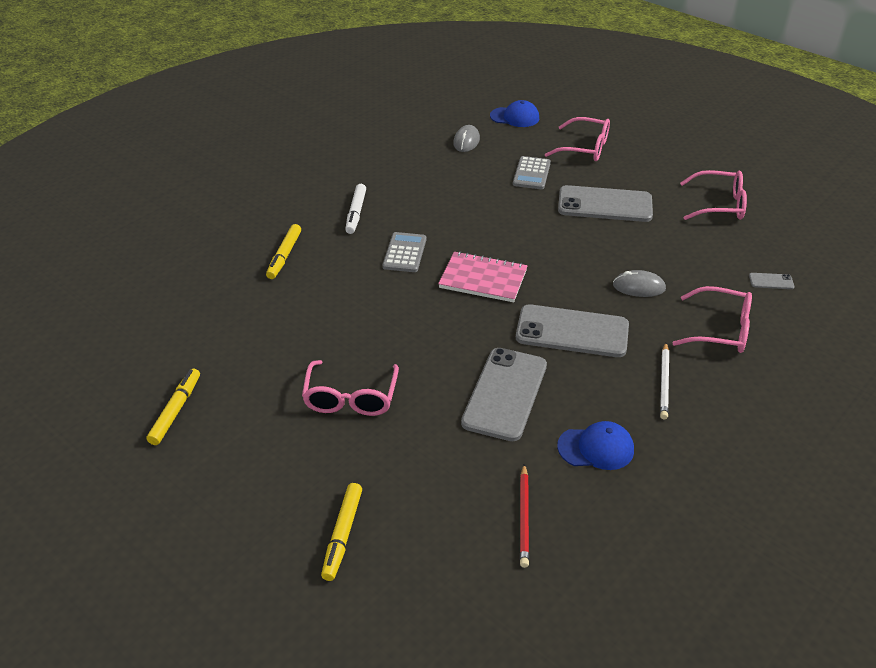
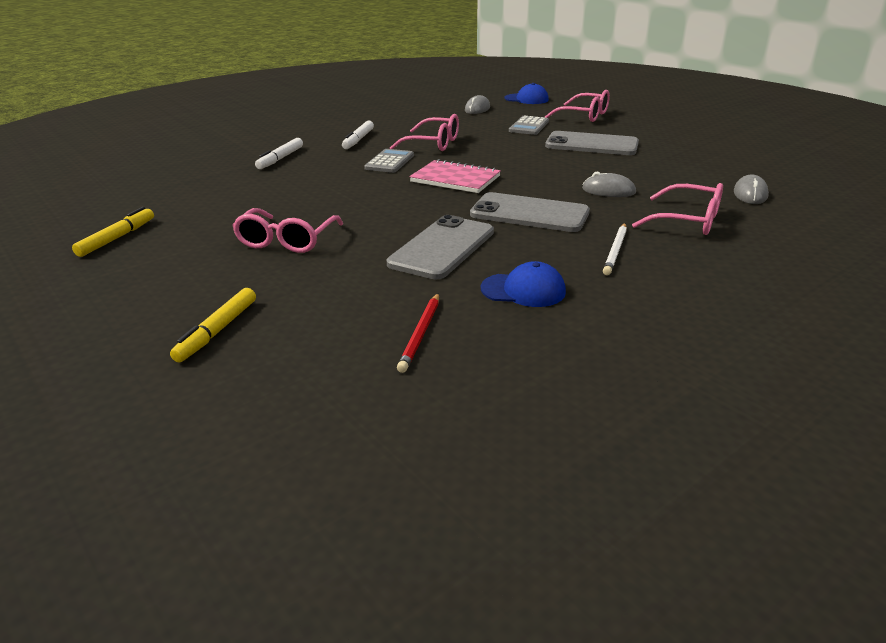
camera: 10 degrees right, 10 degrees down
yellow marker [266,224,301,279] -> white marker [255,138,303,169]
pink glasses [680,170,747,220] -> pink glasses moved to [390,114,459,151]
grey phone [749,273,795,289] -> grey mouse [734,174,769,204]

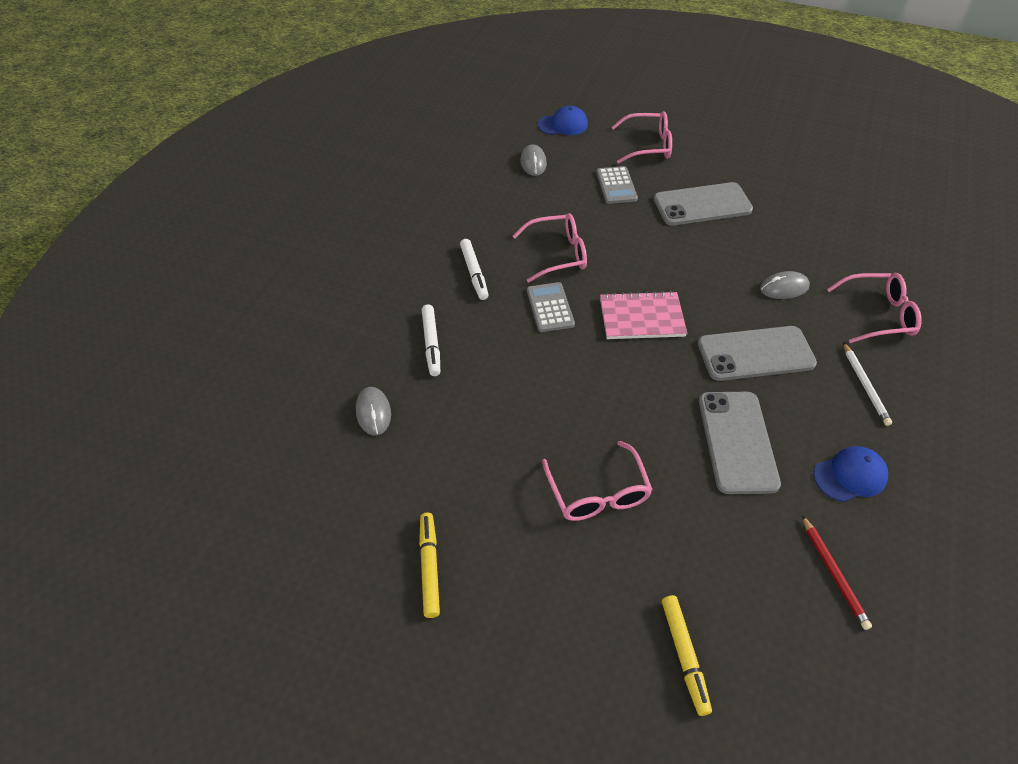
camera: 30 degrees left, 20 degrees up
grey mouse [734,174,769,204] -> grey mouse moved to [356,387,391,435]

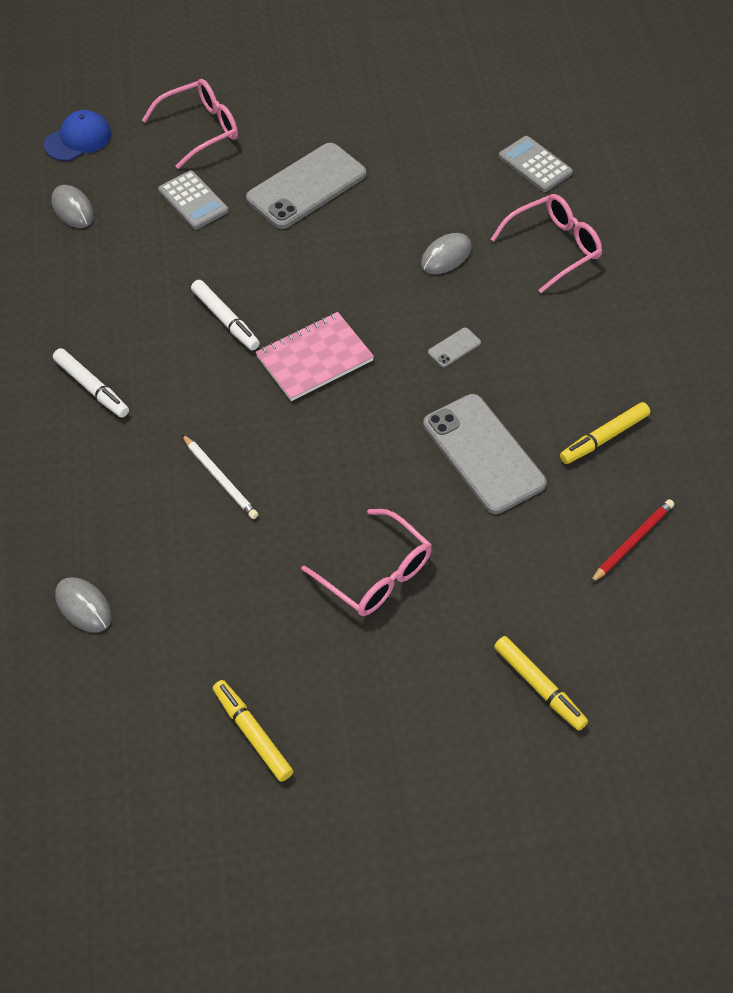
camera: 30 degrees left, 5 degrees up
white marker [422,304,440,376] -> white marker moved to [191,280,260,350]
pink glasses [513,213,587,283] -> none
grey calculator [527,282,575,332] -> grey calculator moved to [499,136,573,192]
grey phone [698,326,817,381] -> grey phone [428,328,481,367], size x0.41
red pencil [802,515,872,630] -> red pencil turned 90 degrees counterclockwise [590,499,674,583]
blue cap [814,446,888,502] -> yellow marker [560,402,650,464]
white pencil [843,342,892,426] -> white pencil moved to [182,434,258,519]

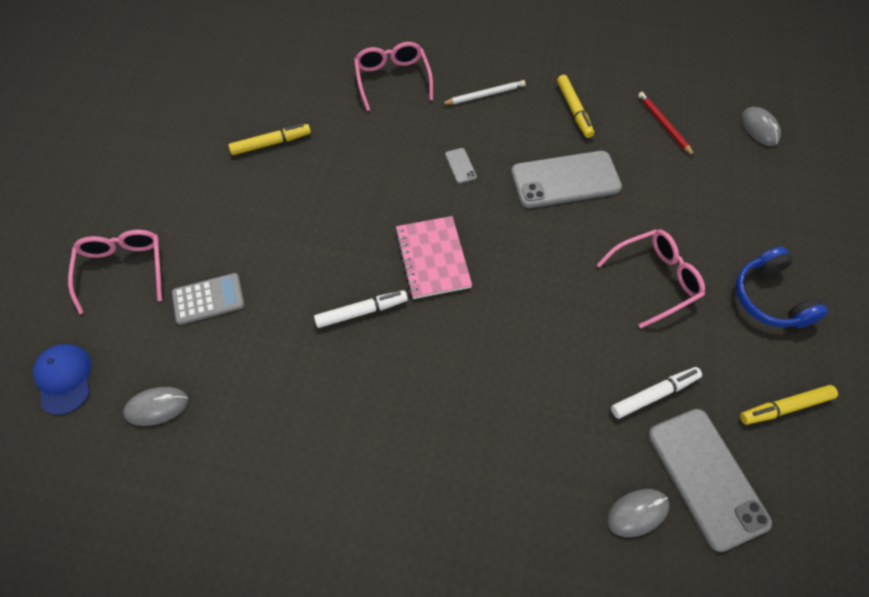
camera: 70 degrees left, 5 degrees up
white marker [53,348,129,418] -> white marker moved to [611,367,702,419]
white pencil [182,434,258,519] -> white pencil moved to [442,80,526,104]
grey phone [246,143,366,229] -> grey phone moved to [648,409,772,552]
grey mouse [421,233,472,274] -> grey mouse moved to [741,107,781,146]
yellow marker [494,636,588,731] -> yellow marker moved to [228,123,311,155]
grey calculator [499,136,573,192] -> none
none -> blue headphones [735,247,828,328]

